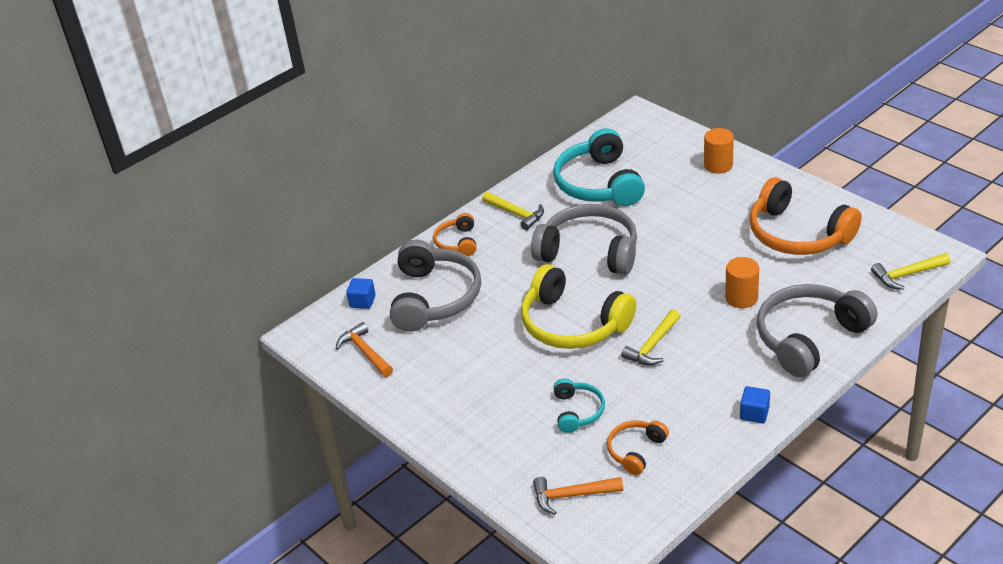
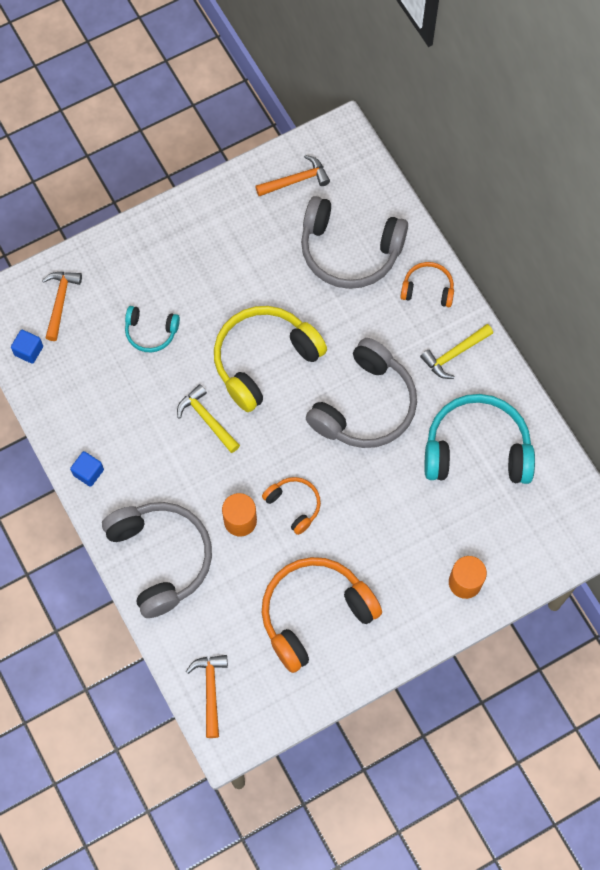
camera: 100 degrees right, 30 degrees up
blue cube [346,278,376,309] -> blue cube moved to [11,330,43,364]
orange headphones [607,420,669,475] -> orange headphones moved to [262,477,321,535]
yellow hammer [871,253,950,290] -> orange hammer [186,655,228,738]

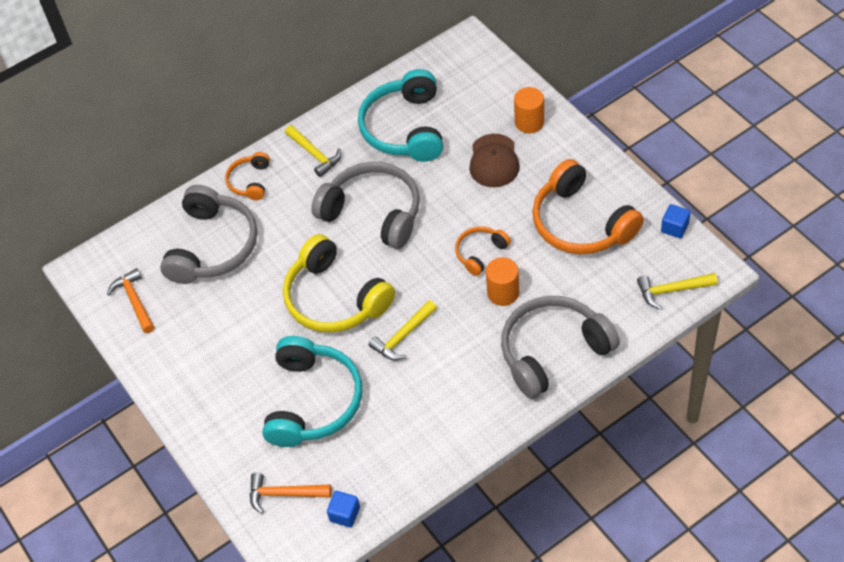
camera: 90 degrees left, 15 degrees down
blue cube [70,451,104,487] -> blue cube moved to [661,204,690,238]
turquoise headphones [125,306,180,352] -> turquoise headphones [262,336,362,447], size x1.97
orange hammer [186,655,228,738] -> yellow hammer [637,273,718,310]
none -> brown cap [469,134,520,187]

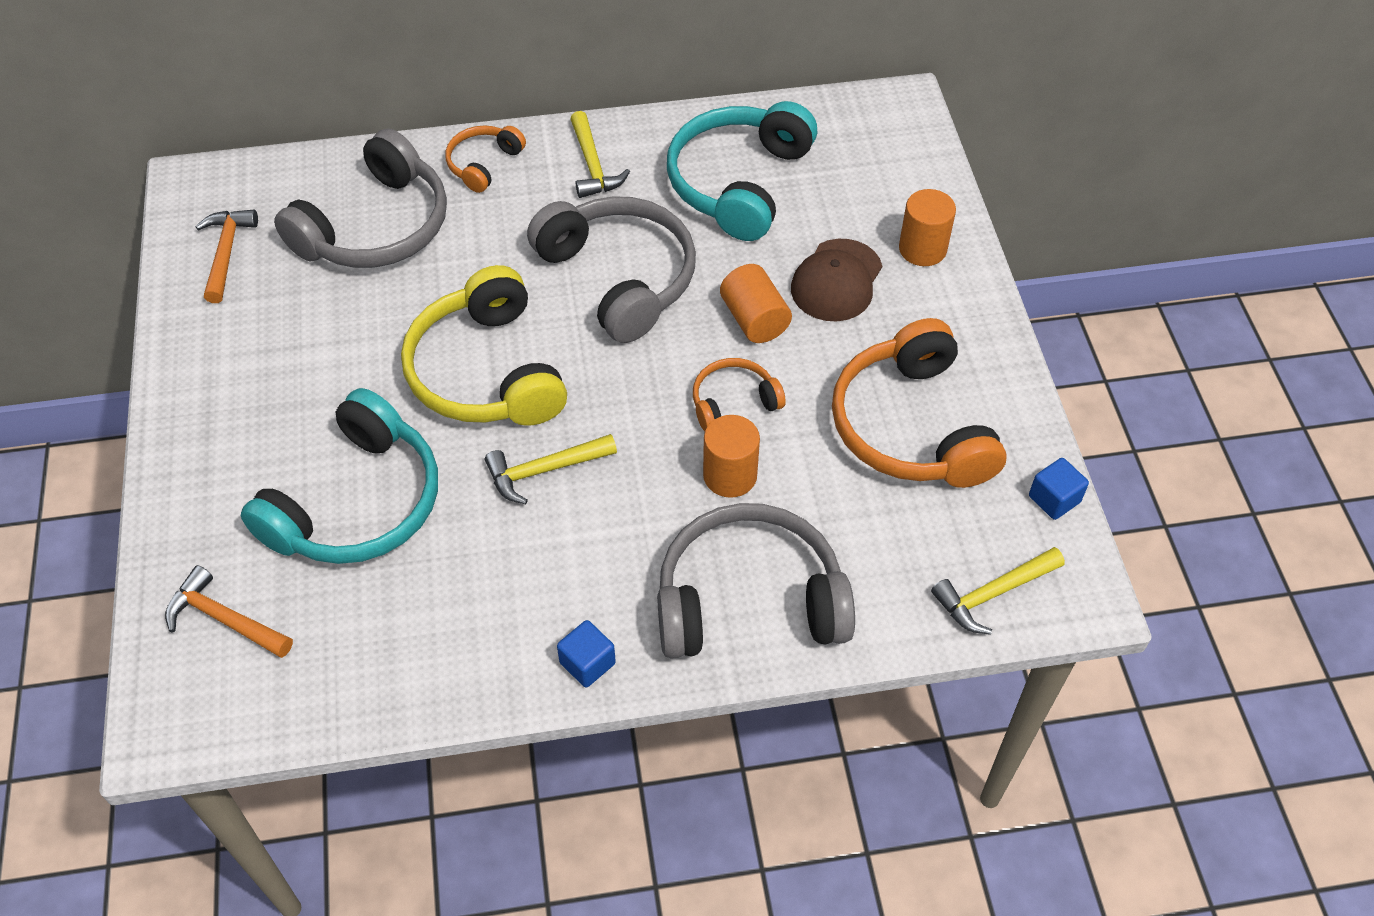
camera: 20 degrees right, 0 degrees up
blue cube [327,491,360,528] -> blue cube moved to [557,620,616,687]
yellow hammer [637,273,718,310] -> yellow hammer turned 45 degrees counterclockwise [931,547,1065,635]
none -> orange cylinder [720,264,792,343]

